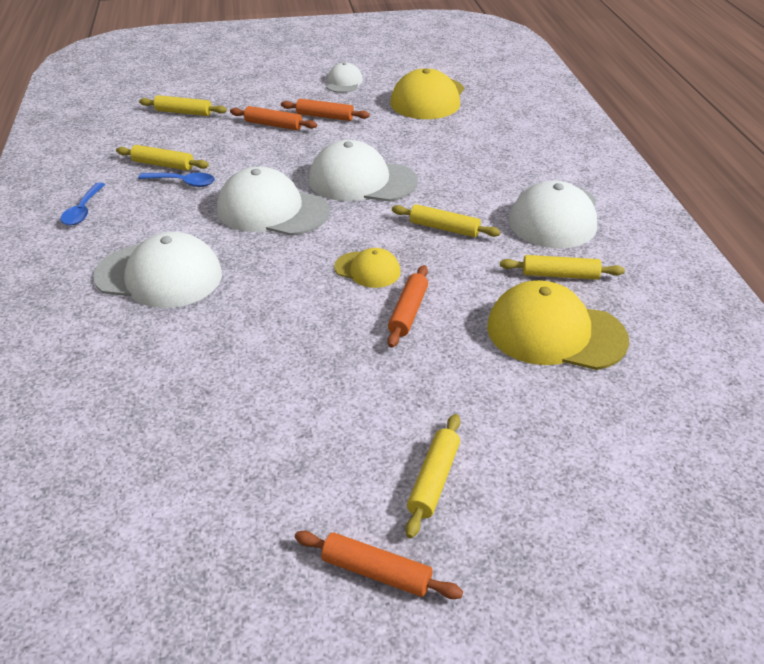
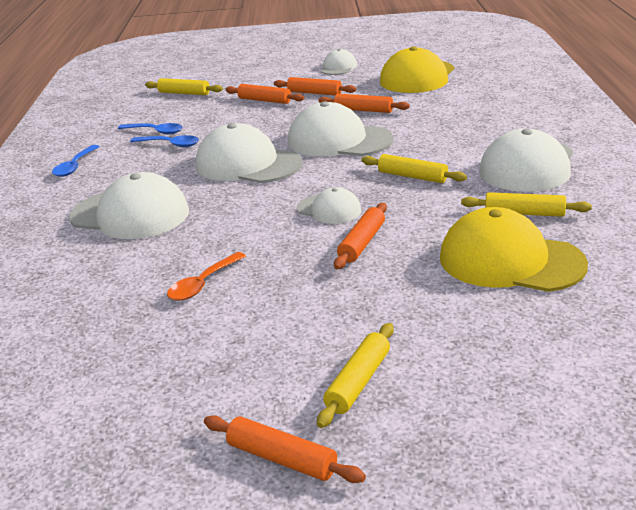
camera: 10 degrees right, 10 degrees down
yellow rolling pin [116,145,209,171] -> blue spoon [118,123,183,135]
yellow cap [334,248,401,288] -> white cap [297,187,362,224]
none -> orange spoon [167,252,246,301]
none -> orange rolling pin [319,94,410,113]

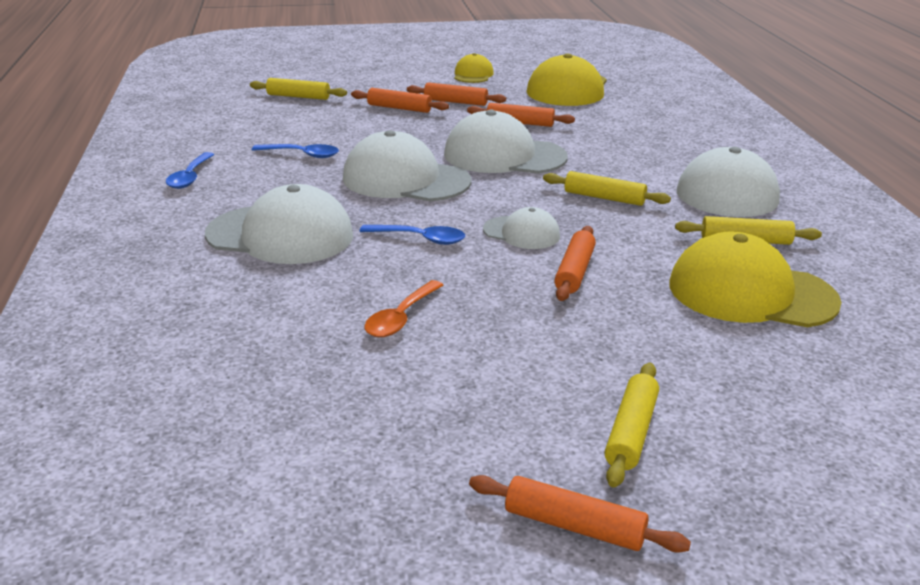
camera: 10 degrees left, 0 degrees up
blue spoon [118,123,183,135] -> blue spoon moved to [359,225,465,245]
white cap [321,49,357,75] -> yellow cap [454,53,494,83]

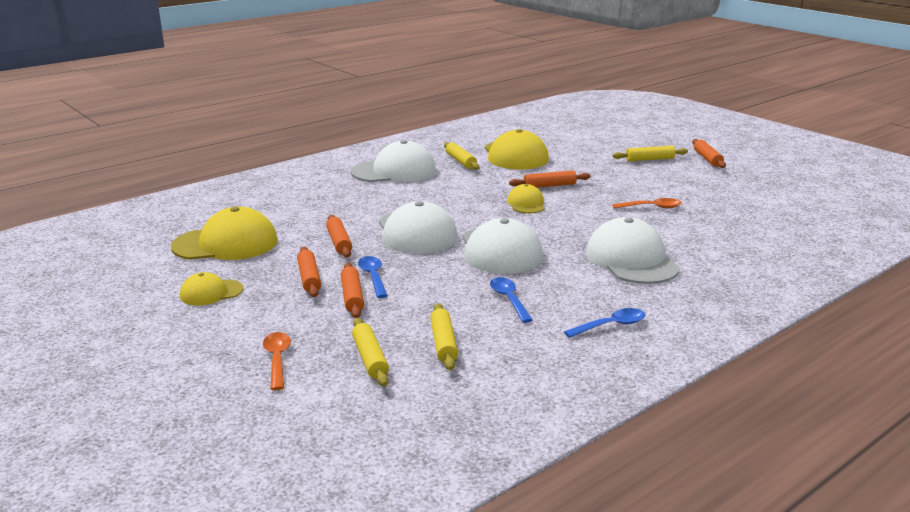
camera: 120 degrees left, 5 degrees down
blue spoon [359,225,465,245] -> blue spoon moved to [358,256,388,298]
white cap [483,207,560,249] -> yellow cap [507,184,545,213]
yellow rolling pin [543,171,671,206] -> yellow rolling pin moved to [430,303,458,370]
none -> orange spoon [263,332,291,390]

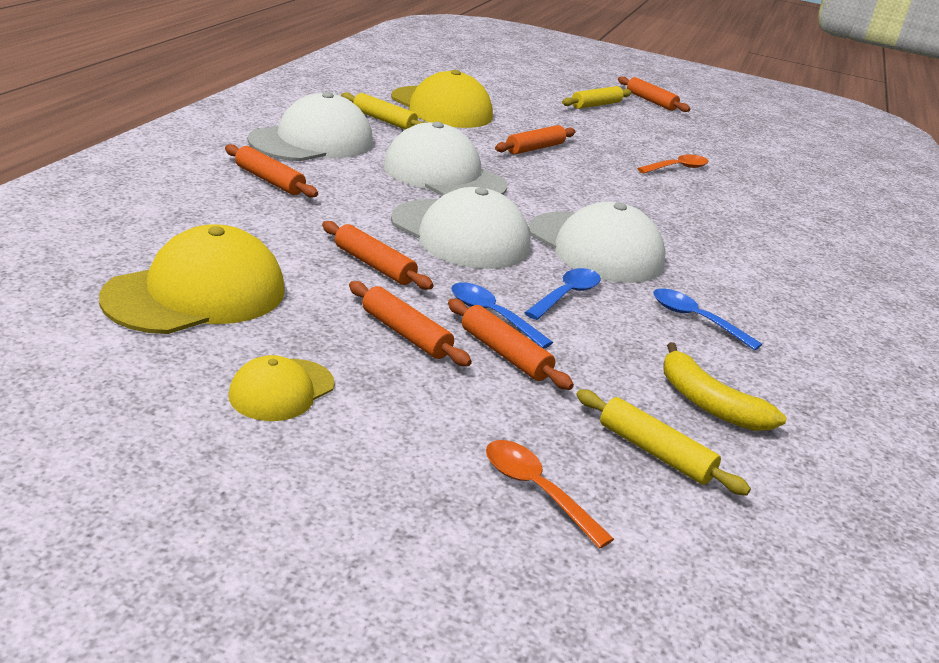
camera: 35 degrees left, 5 degrees up
yellow rolling pin [430,303,458,370] -> yellow banana [663,342,786,431]
yellow cap [507,184,545,213] -> none
blue spoon [564,308,645,338] -> blue spoon moved to [525,268,601,320]
white cap [586,217,680,284] -> white cap moved to [383,122,507,196]
none -> orange rolling pin [225,144,318,198]

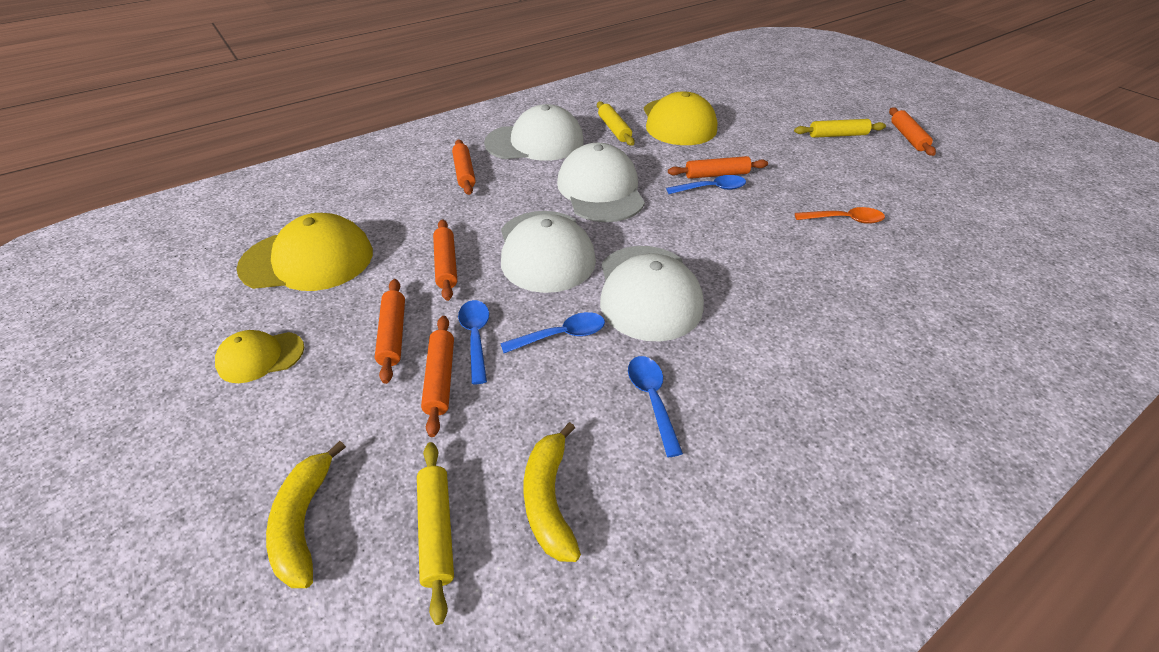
camera: 40 degrees right, 15 degrees up
orange spoon [486,440,614,549] -> yellow banana [266,441,346,588]
none -> blue spoon [666,175,746,194]

